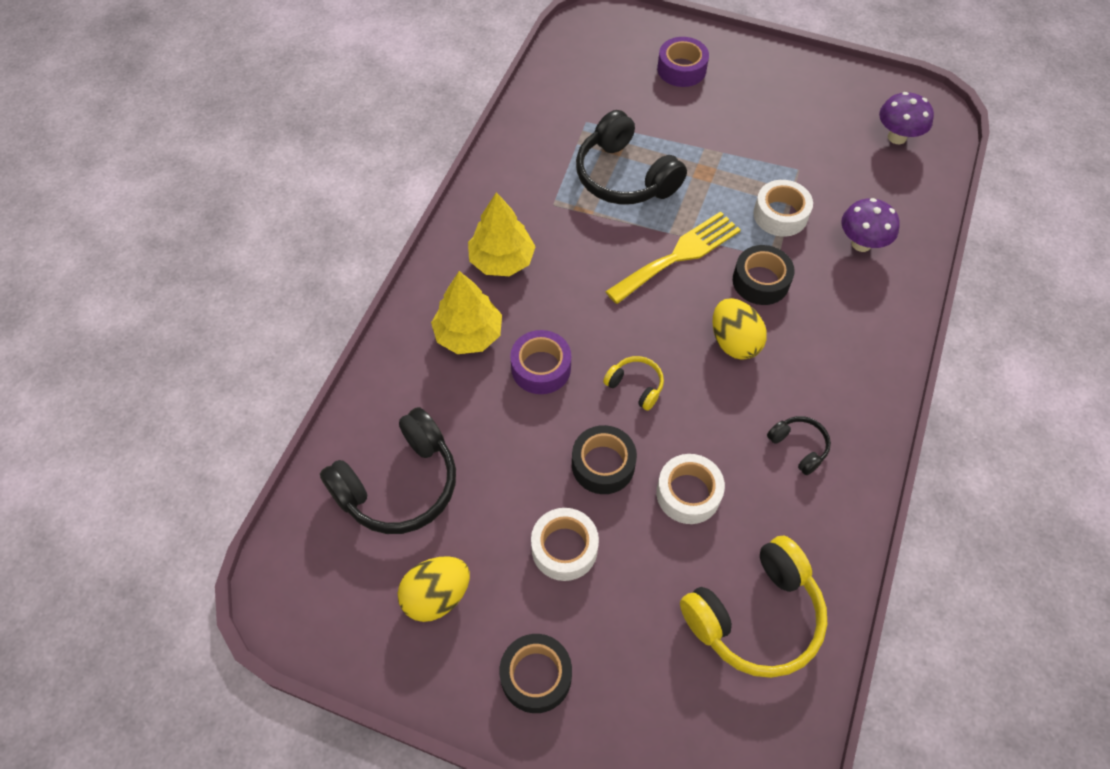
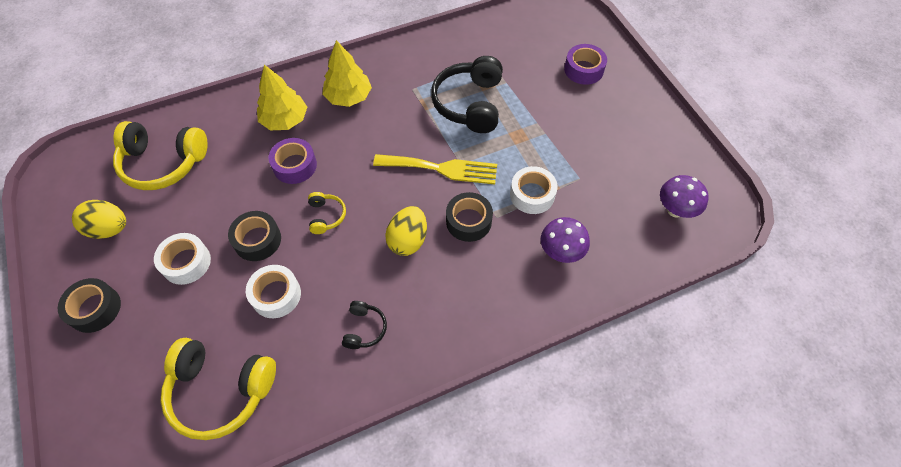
camera: 45 degrees right, 0 degrees up
black headphones [320,407,456,534] -> yellow headphones [113,121,208,190]

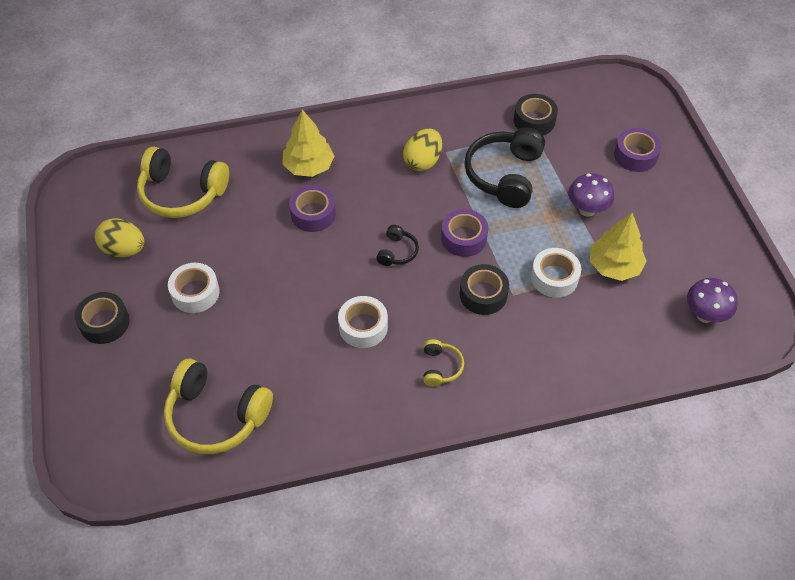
camera: 10 degrees right, 5 degrees down
black tape [228,211,281,261] -> black tape moved to [514,94,558,135]
white tape [246,265,301,318] -> white tape moved to [338,296,388,348]
yellow headphones [308,192,346,234] -> yellow headphones moved to [424,339,464,386]
yellow tree [322,40,372,107] -> yellow tree moved to [590,213,647,281]
black headphones [342,301,387,349] -> black headphones moved to [376,225,419,266]
yellow fork [373,154,497,185] -> purple tape [441,209,488,257]
yellow egg [385,206,427,256] -> yellow egg moved to [403,129,442,171]
purple mushroom [541,217,590,263] -> purple mushroom moved to [568,173,614,217]

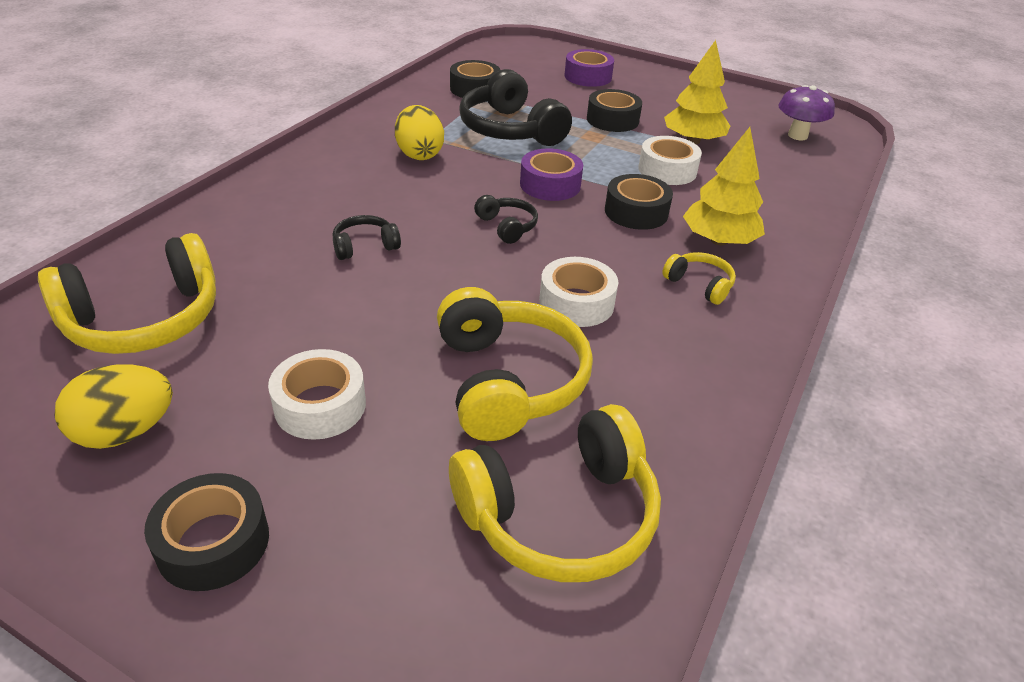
camera: 50 degrees left, 15 degrees down
yellow tree [282,110,334,177] -> yellow tree moved to [683,127,765,245]
purple tape [289,185,336,232] -> black headphones [333,215,401,260]
purple mushroom [568,173,614,217] -> black tape [587,89,642,132]
none -> yellow headphones [437,287,593,441]

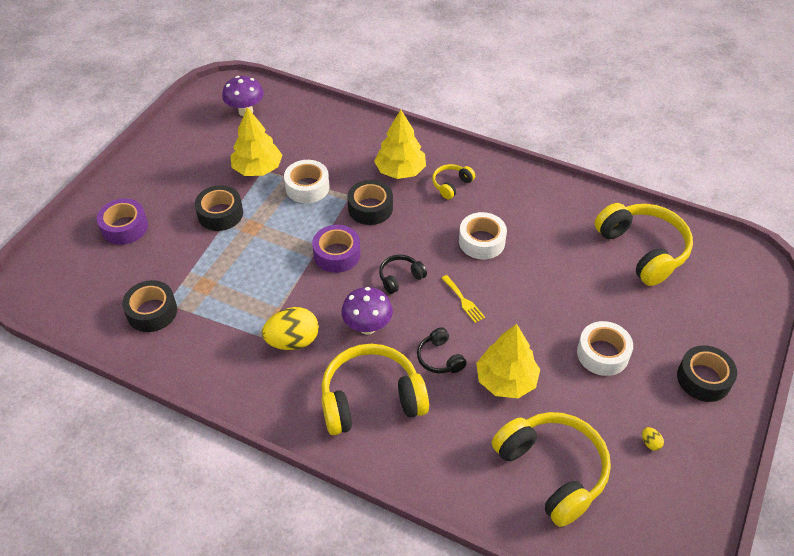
camera: 90 degrees left, 10 degrees up
yellow egg [55,364,173,449] -> yellow egg [642,427,664,451], size x0.40
yellow headphones [437,287,593,441] -> yellow headphones moved to [321,344,429,435]
black headphones [459,69,572,146] -> none
none -> purple mushroom [341,287,393,335]
none -> yellow fork [441,275,485,323]
none -> yellow tree [476,324,540,398]

